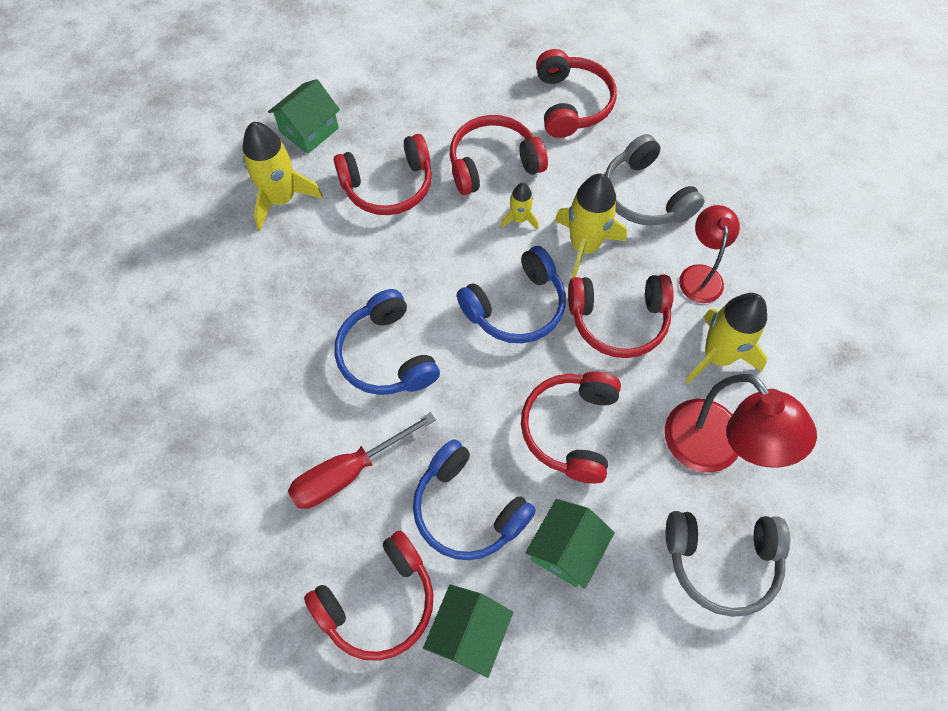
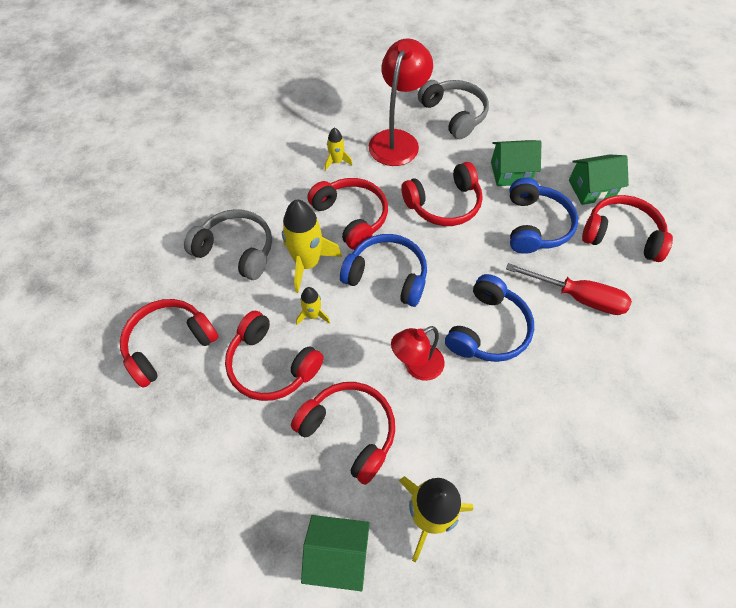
camera: 125 degrees left, 5 degrees down
grey headphones [605,134,705,226] -> grey headphones turned 90 degrees counterclockwise [184,209,272,280]
red lamp [679,205,740,303] -> red lamp moved to [391,326,444,381]
yellow rocket [685,293,767,384] -> yellow rocket [325,127,353,171], size x0.52

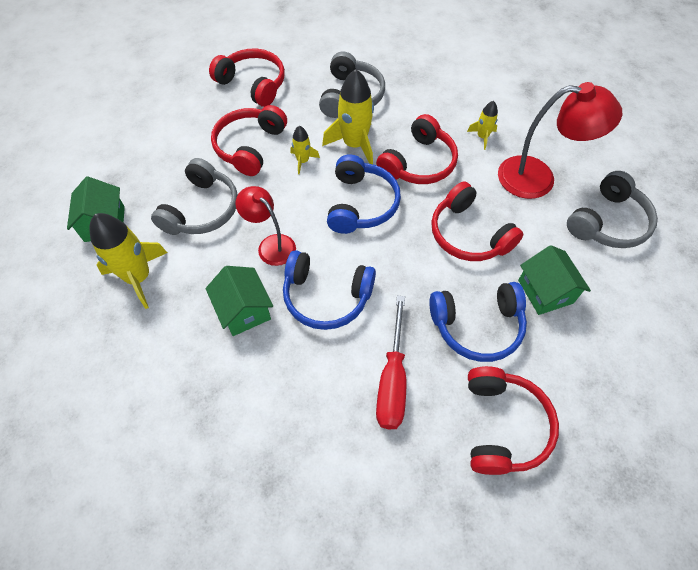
camera: 75 degrees right, 0 degrees up
red headphones [291,382,395,485] -> grey headphones [151,158,238,235]
green house [569,154,629,205] -> green house moved to [205,266,273,336]

